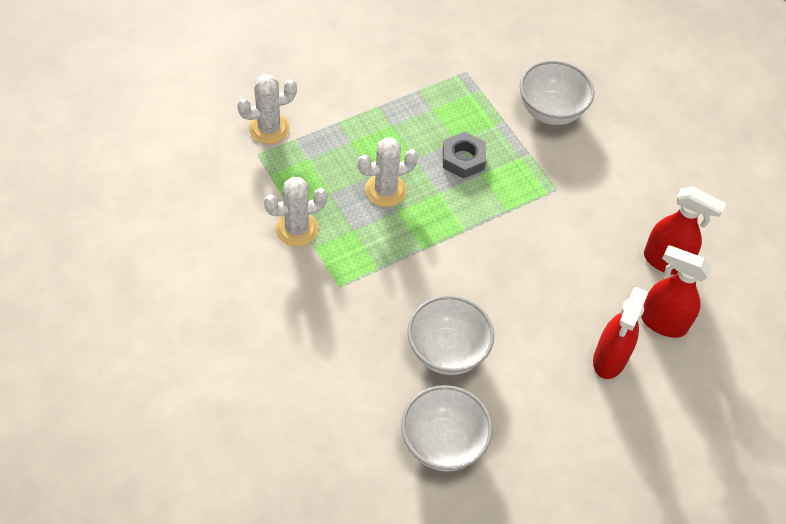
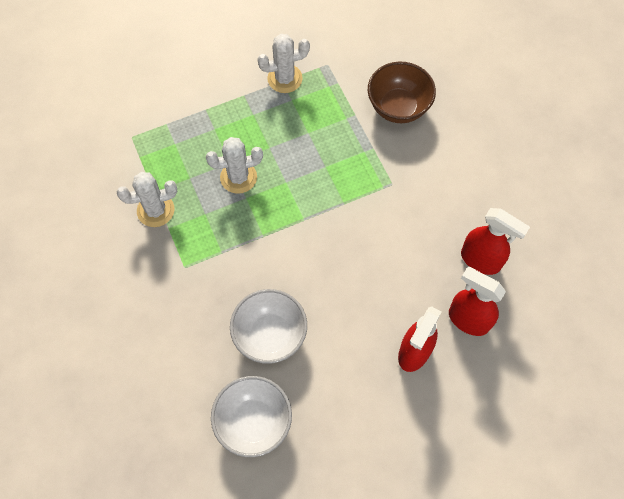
camera: 10 degrees right, 10 degrees up
white cactus [237,74,297,144] -> white cactus moved to [257,34,310,93]
grey nut [443,132,486,179] -> none
white bowl [520,61,594,125] -> brown bowl [368,62,436,123]

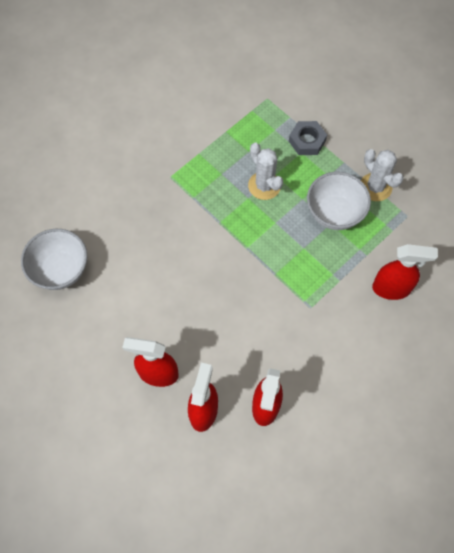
camera: 70 degrees right, 0 degrees up
white cactus [116,172,177,227] -> none
white bowl [230,289,307,364] -> white bowl moved to [307,172,371,230]
brown bowl [368,62,436,123] -> red spray bottle [372,244,438,300]
none -> grey nut [289,121,327,155]

